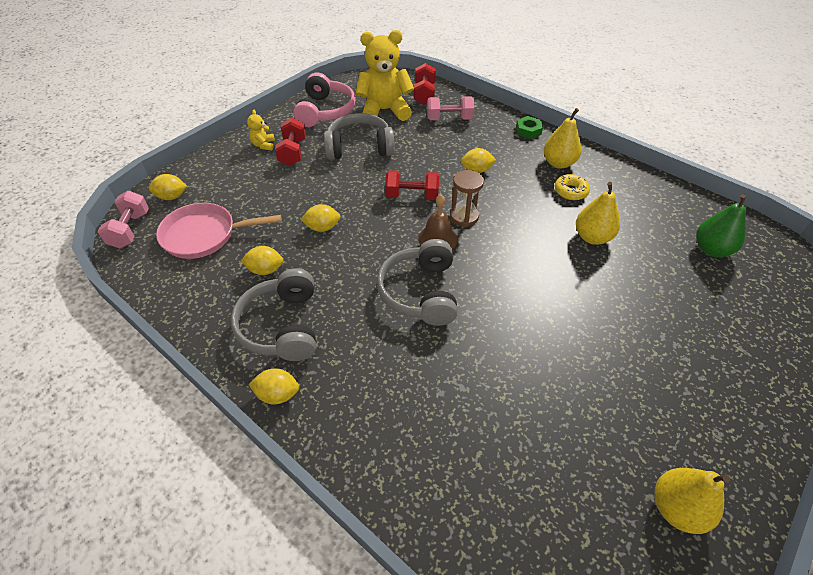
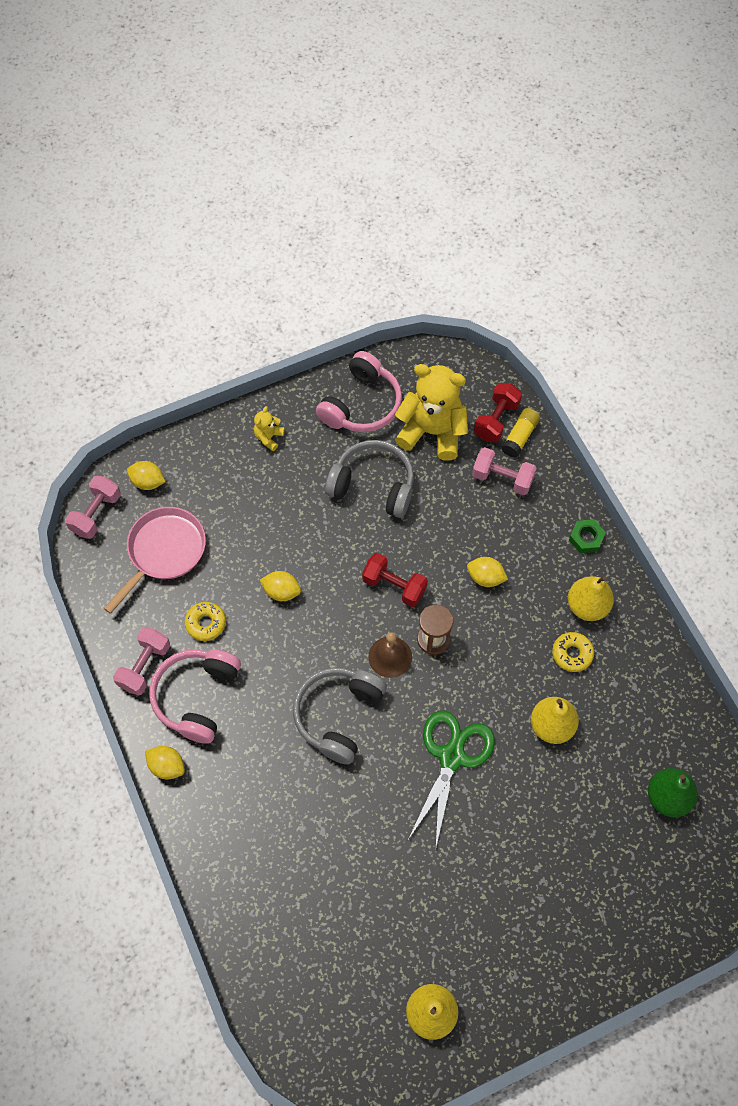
camera: 25 degrees right, 15 degrees up
pink pan [156,203,282,259] -> pink pan turned 105 degrees clockwise [104,507,206,614]
grey headphones [231,268,316,361] -> pink headphones [149,649,241,744]
yellow lemon [241,246,283,275] -> yellow donut [185,602,226,641]
red dumbbell [275,118,306,166] -> none
none -> pink dumbbell [113,627,170,696]
none -> green scissors [408,711,495,851]
none -> yellow glue stick [501,408,540,458]

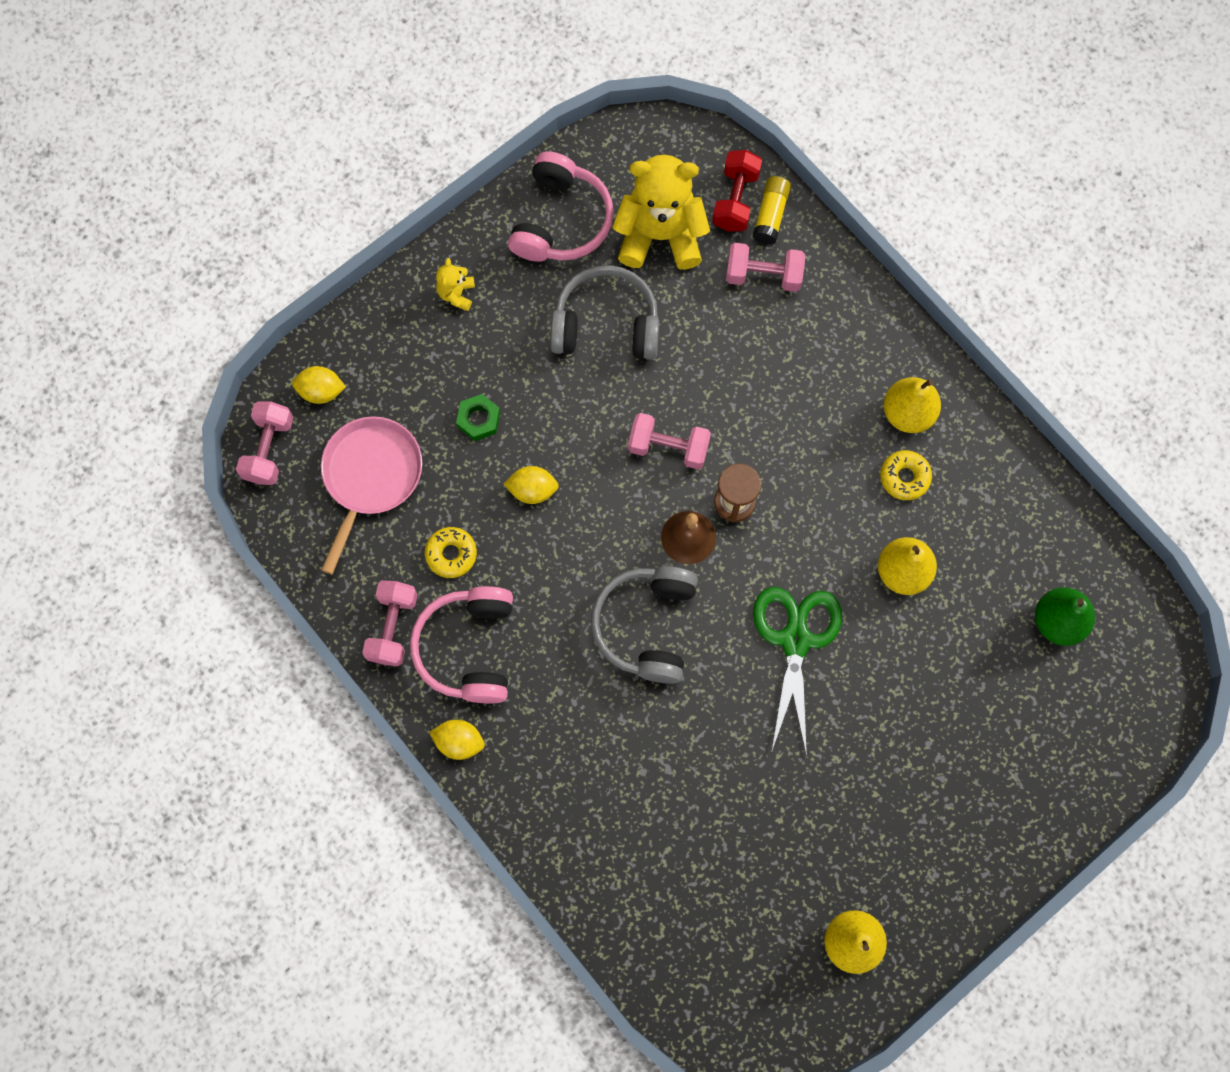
camera: 15 degrees left, 10 degrees up
red dumbbell [362,553,428,607] -> pink dumbbell [628,413,711,470]
yellow lemon [467,557,508,587] -> none
green nut [569,519,606,553] -> green nut moved to [456,394,500,441]

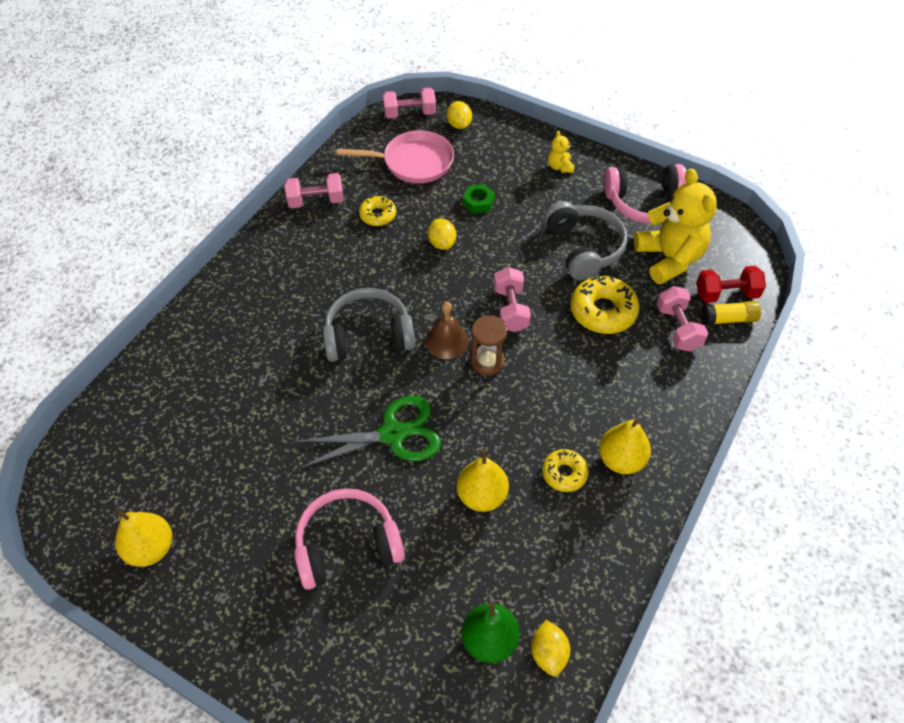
camera: 70 degrees right, 20 degrees down
pink headphones [410,586,513,704] -> pink headphones moved to [294,488,405,590]
yellow lemon [429,719,485,760] -> yellow lemon moved to [531,620,570,676]
yellow teddy bear [436,258,475,311] -> yellow teddy bear turned 90 degrees counterclockwise [548,130,574,173]
none -> yellow donut [571,276,640,334]

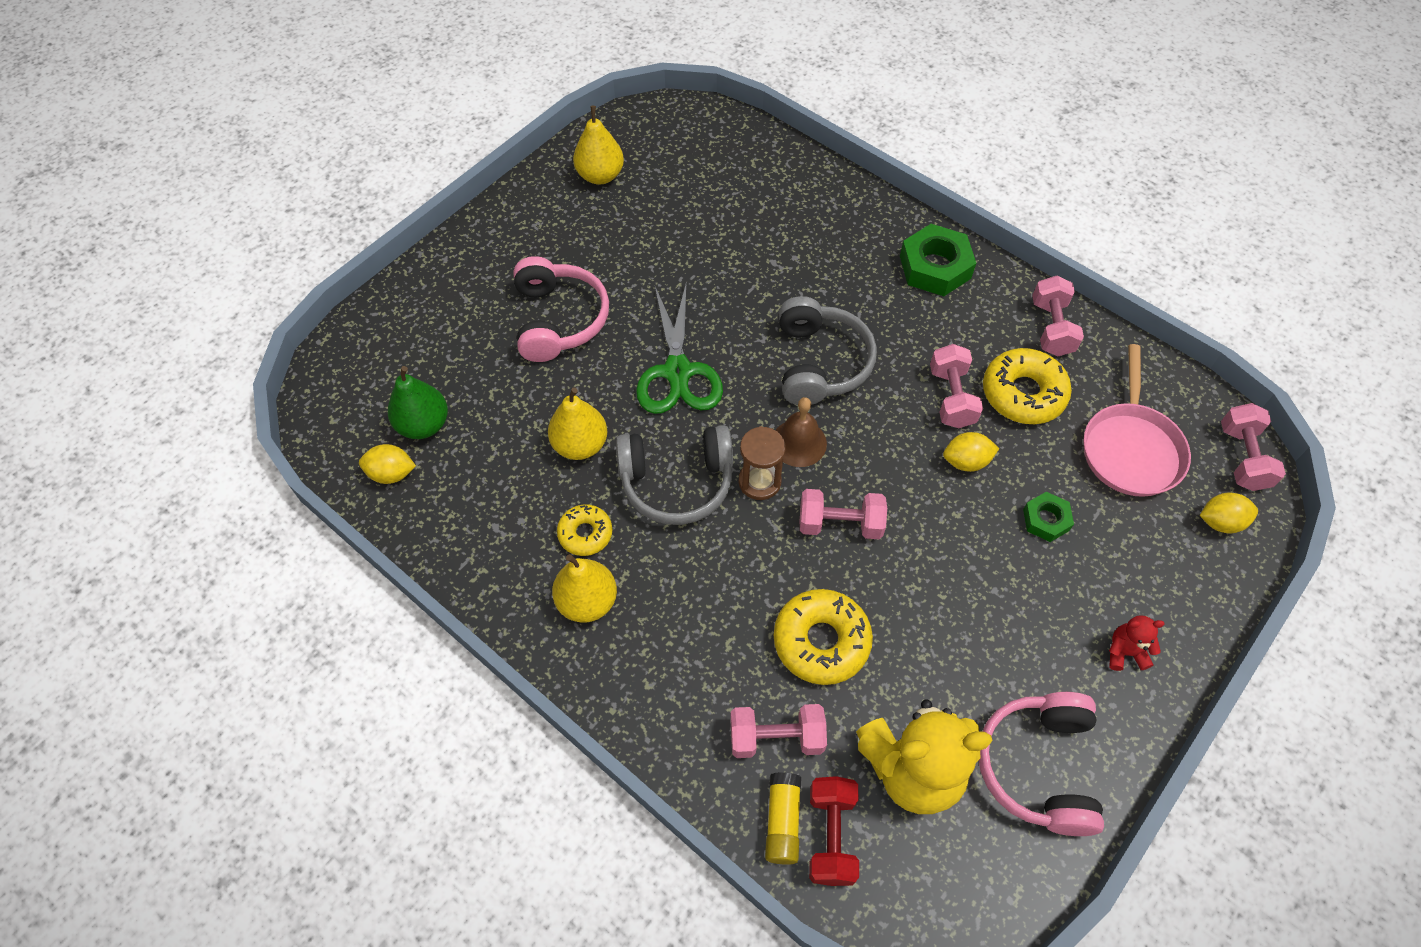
camera: 100 degrees right, 5 degrees up
yellow donut [359,196,396,226] -> yellow donut [983,348,1072,424], size x1.68
grey headphones [544,201,627,280] -> grey headphones moved to [616,425,733,525]
yellow teddy bear [548,130,574,173] -> red teddy bear [1109,615,1164,671]
none -> green nut [900,224,976,296]
none -> pink dumbbell [930,344,983,428]

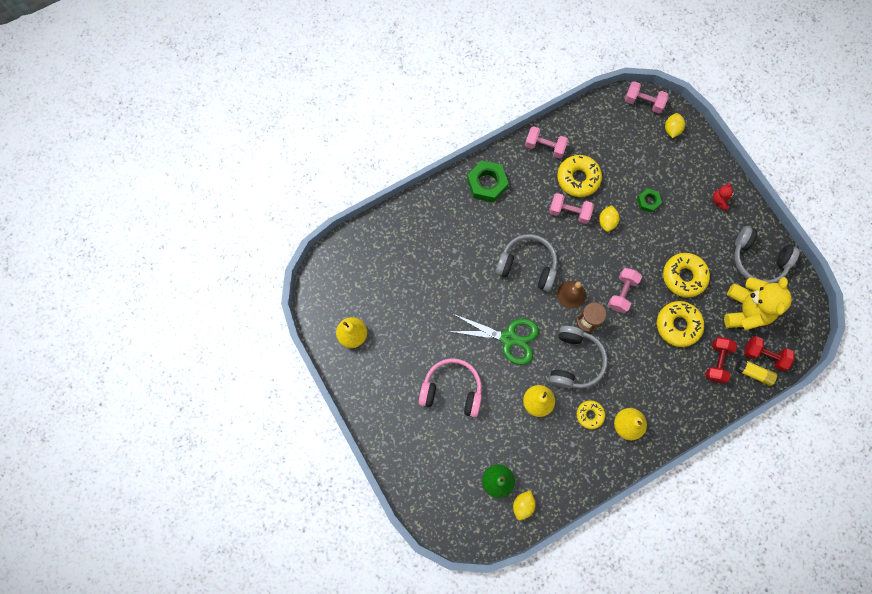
camera: 70 degrees left, 15 degrees up
pink dumbbell [730,704,827,758] -> red dumbbell [705,337,737,384]
pink headphones [979,692,1104,836] -> grey headphones [734,226,800,283]
pink pan [1084,344,1191,497] -> none
none -> yellow donut [663,253,710,298]

